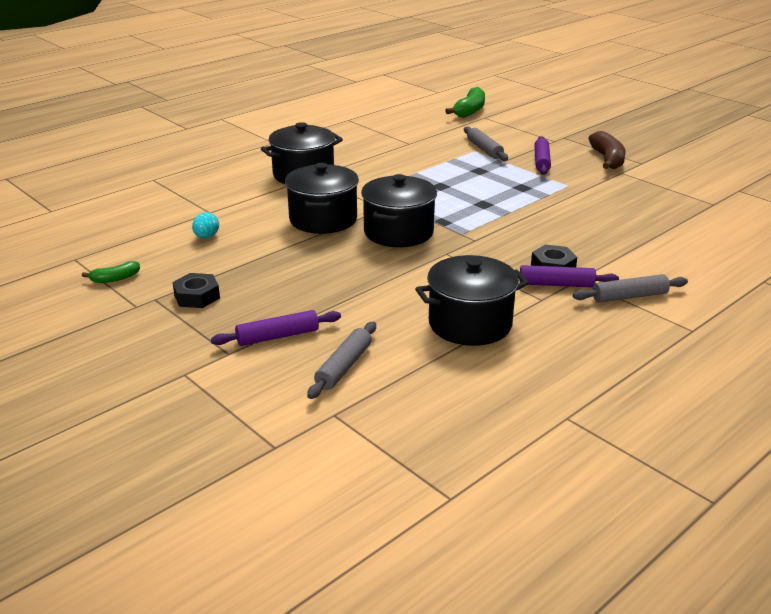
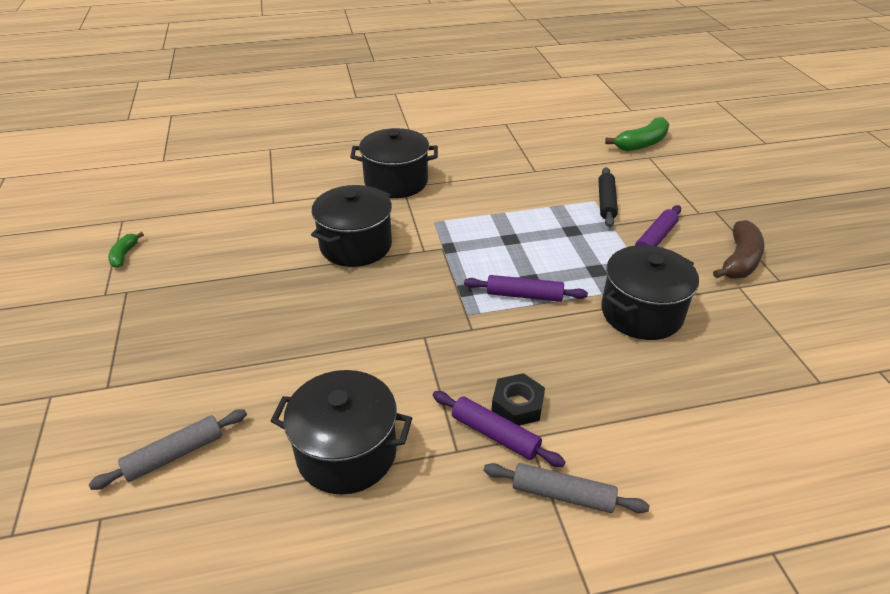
camera: 30 degrees right, 10 degrees up
green banana [82,261,140,283] -> green banana turned 90 degrees clockwise [108,232,144,268]
black nut [172,273,220,308] -> none
turquoise egg [192,212,219,238] -> none
purple rolling pin [211,310,341,346] -> purple rolling pin moved to [464,275,588,302]
black pot [361,174,437,247] -> black pot moved to [601,245,699,340]
grey rolling pin [464,126,508,161] -> black rolling pin [598,167,618,227]

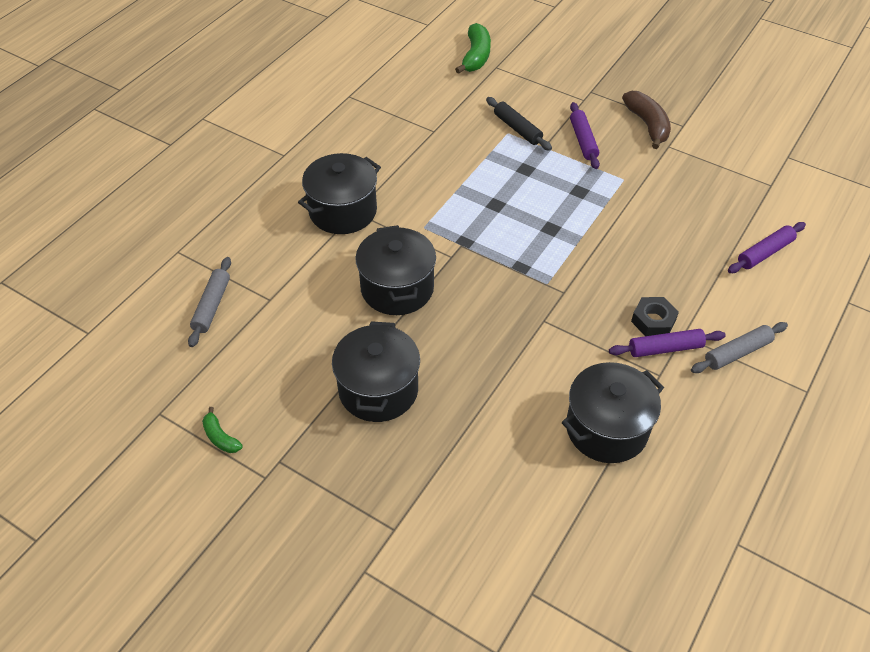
camera: 45 degrees left, 10 degrees up
grey rolling pin [89,409,247,490] -> grey rolling pin moved to [188,257,231,347]
purple rolling pin [464,275,588,302] -> purple rolling pin moved to [728,222,806,273]
black pot [601,245,699,340] -> black pot moved to [332,321,420,422]

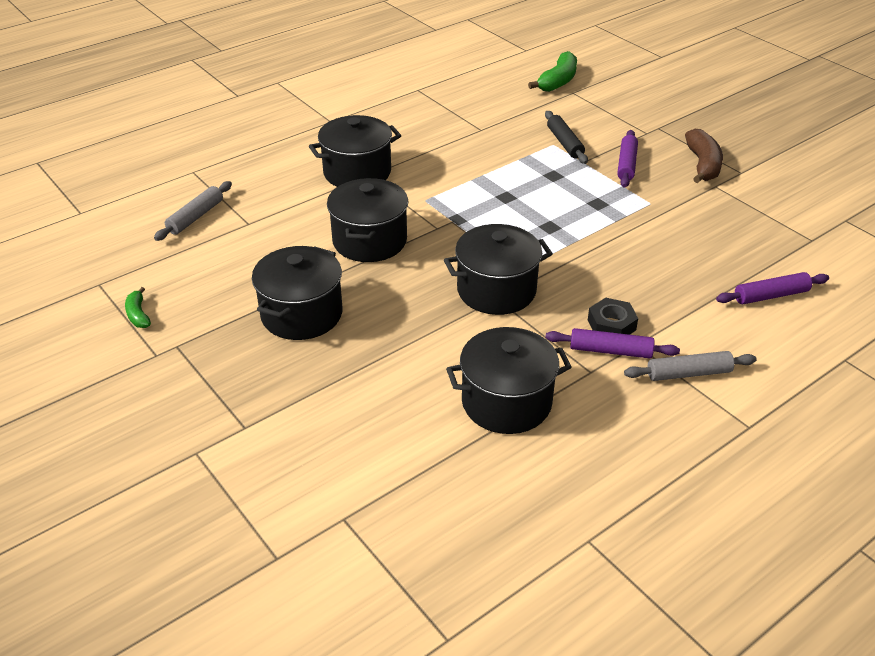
camera: 20 degrees right, 10 degrees down
none -> black pot [444,224,553,315]

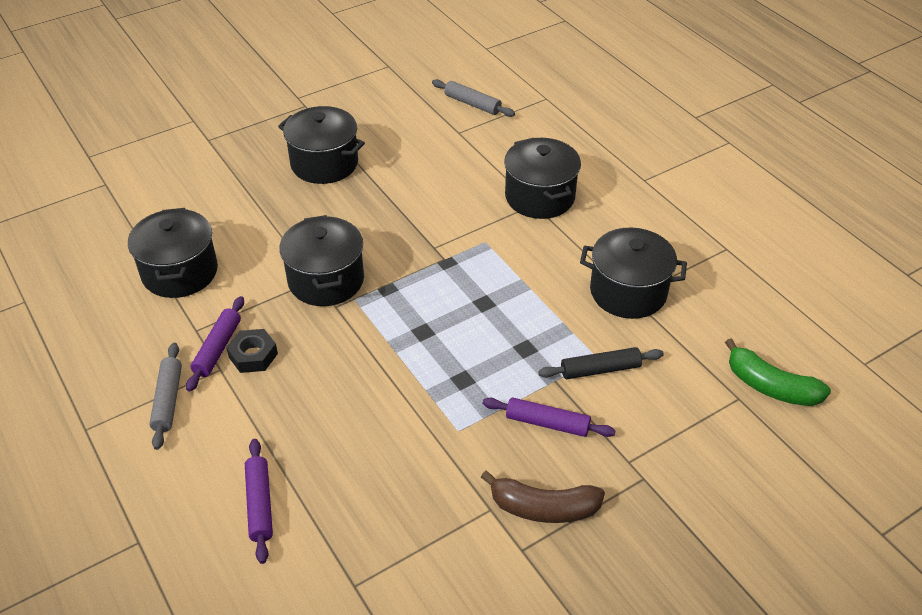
camera: 95 degrees right, 5 degrees up
green banana [125,287,151,328] -> none
black pot [327,178,408,262] -> black pot moved to [580,228,687,319]

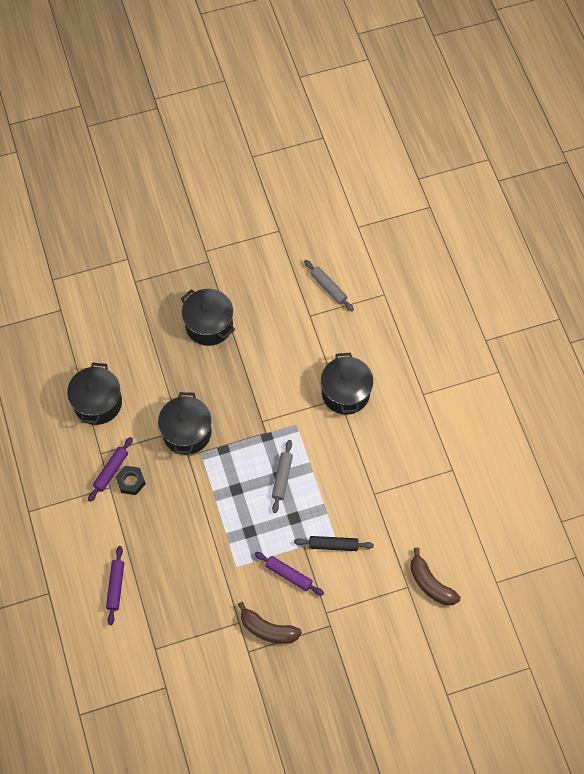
camera: 15 degrees right, 20 degrees up
grey rolling pin [149,343,182,450] -> grey rolling pin moved to [272,440,293,513]
black pot [580,228,687,319] -> none
green banana [725,338,831,406] -> brown banana [410,548,460,606]

